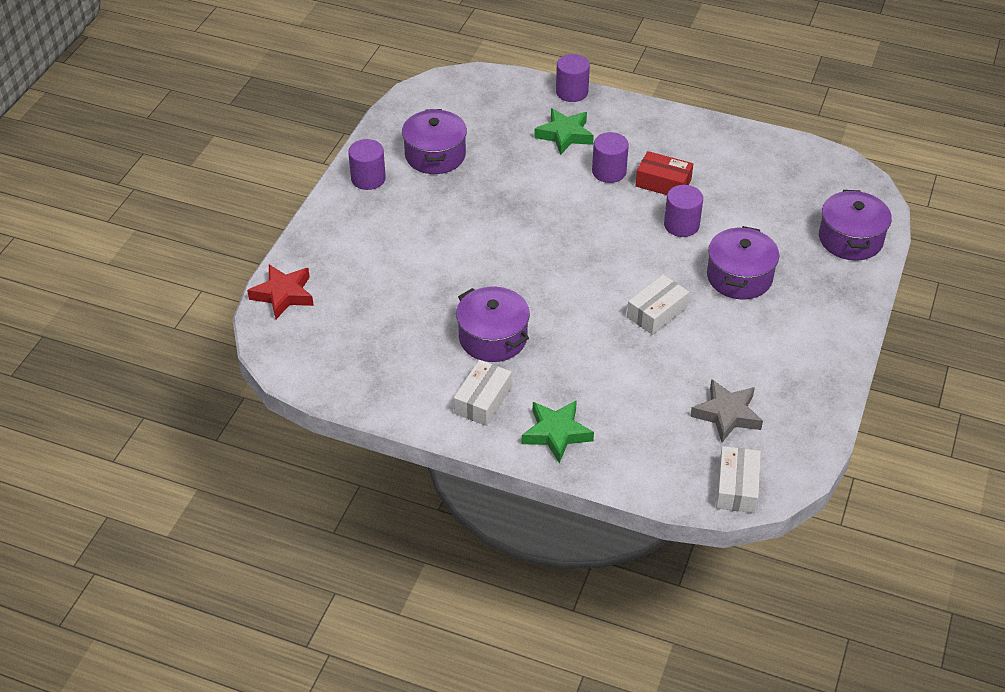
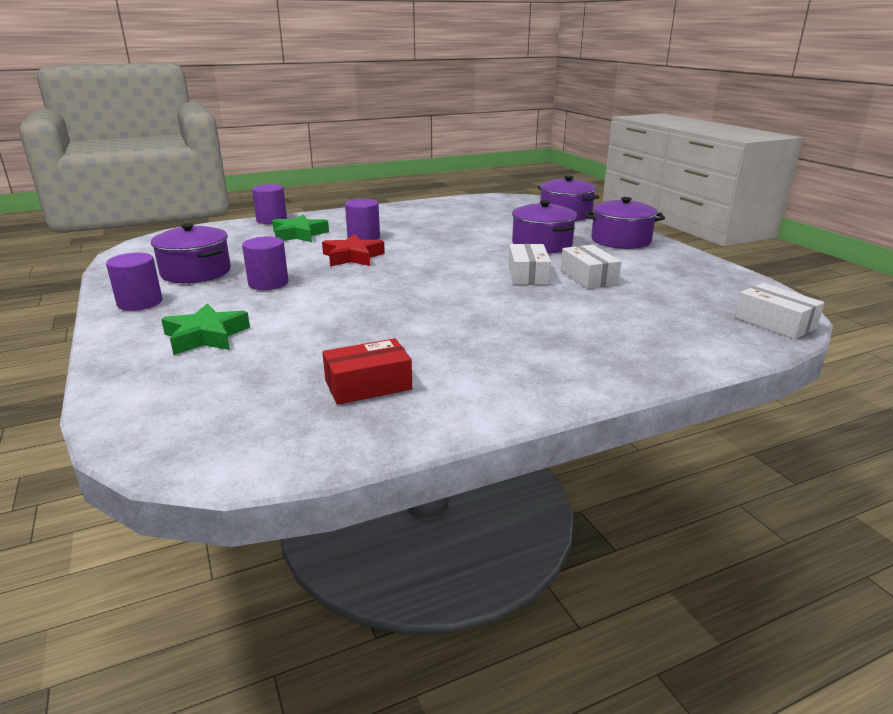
camera: 45 degrees left, 20 degrees down
red star [247,264,314,319] -> red star moved to [322,234,385,266]
white box [454,360,512,426] -> white box moved to [561,245,621,289]
purple pot [456,287,530,362] -> purple pot moved to [585,197,665,249]
green star [522,400,594,463] -> green star moved to [161,303,250,355]
red box [635,151,693,195] -> red box moved to [322,338,412,405]
purple cylinder [664,185,703,237] -> purple cylinder moved to [242,236,288,290]
grey star [690,379,763,442] -> none

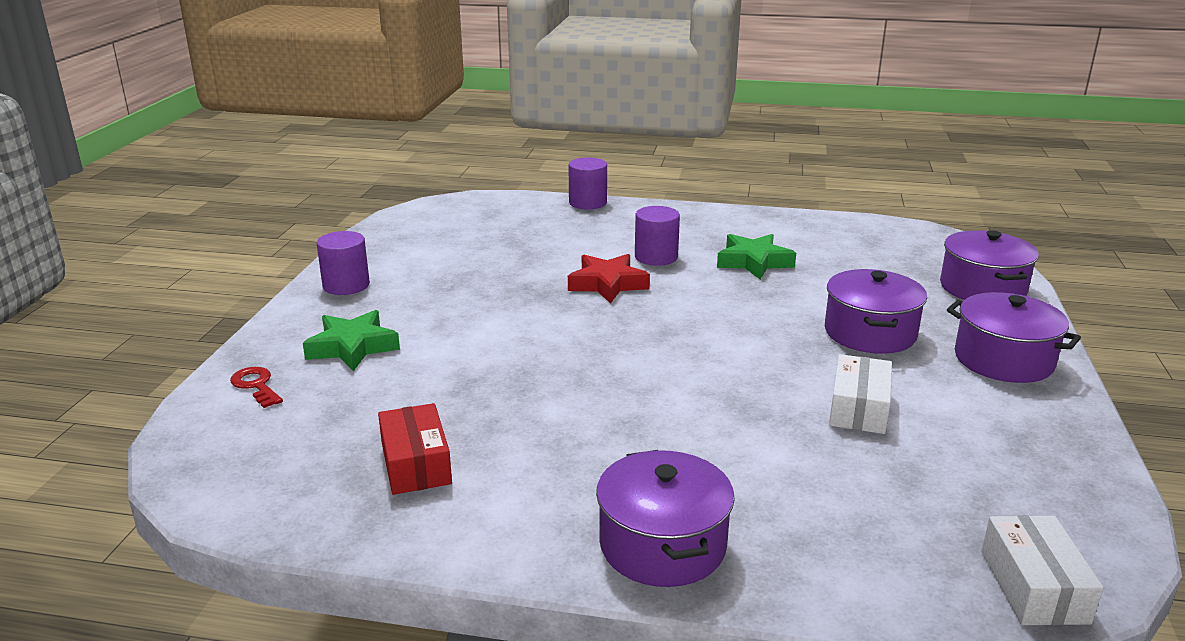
camera: 35 degrees right, 0 degrees up
purple pot [151,223,231,283] -> purple pot moved to [596,450,735,587]
purple cylinder [242,236,288,290] -> none
green star [272,214,329,242] -> green star moved to [717,234,796,279]
red box [322,338,412,405] -> red box turned 60 degrees clockwise [378,403,452,495]
white box [509,244,551,285] -> none
none -> red key [230,367,283,408]

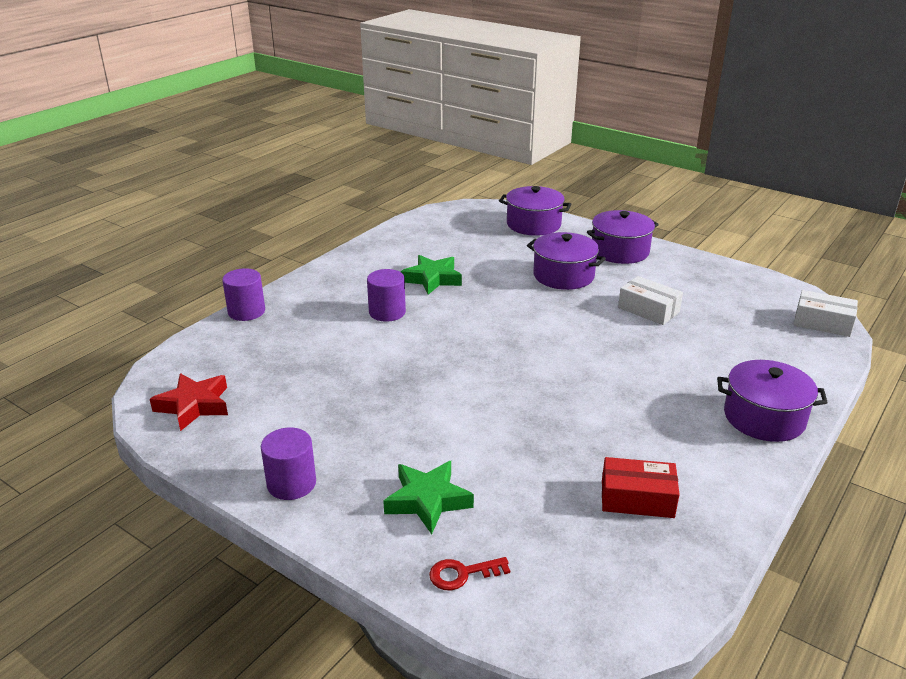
camera: 65 degrees left, 5 degrees up
red star [568,254,650,303] -> red star moved to [150,373,228,431]

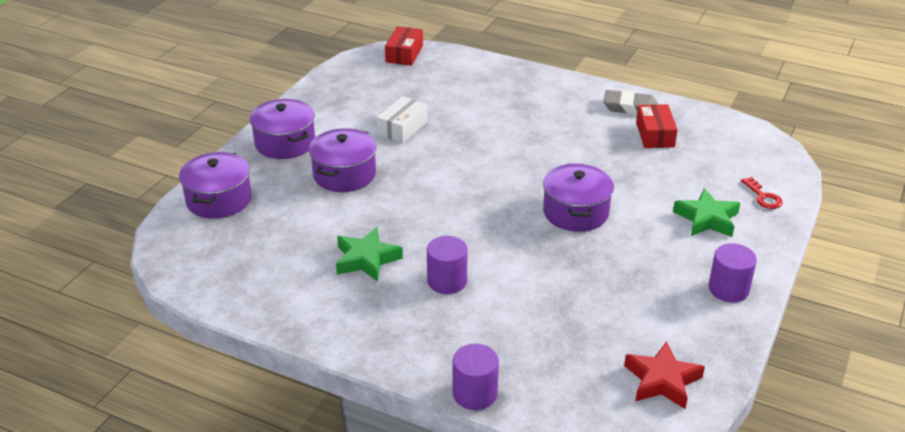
camera: 100 degrees left, 5 degrees up
purple pot [717,360,828,442] -> purple pot moved to [543,164,614,232]
white box [794,290,858,337] -> red box [385,26,423,66]
none -> grey eraser [603,90,659,115]

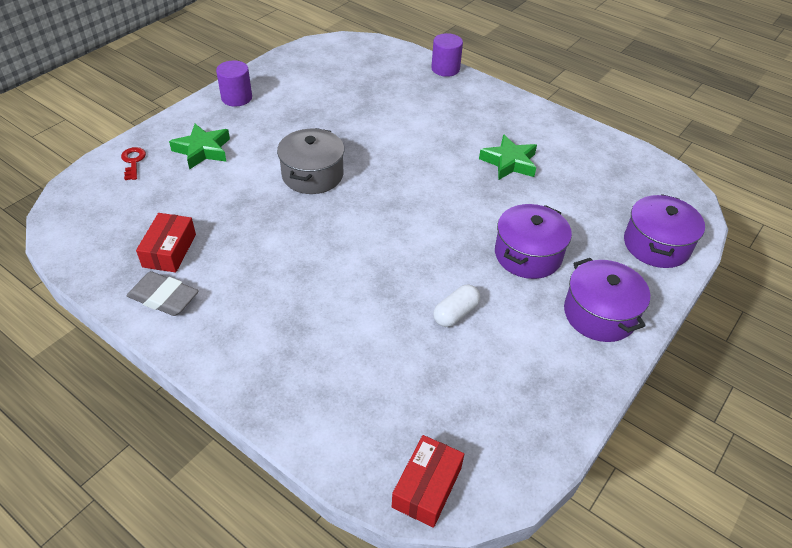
camera: 170 degrees left, 10 degrees up
white box [377,96,428,143] -> white capsule [433,284,480,327]
purple cylinder [427,236,468,294] -> none
purple pot [543,164,614,232] -> grey pot [277,128,344,194]
red star [624,341,705,409] -> none

